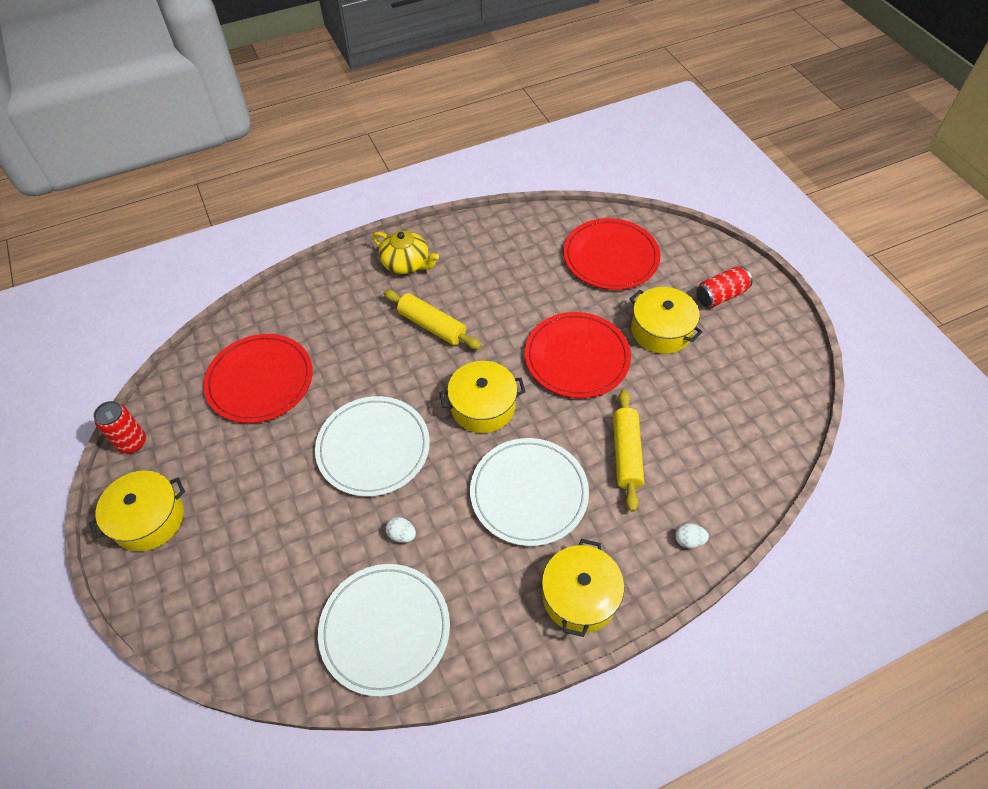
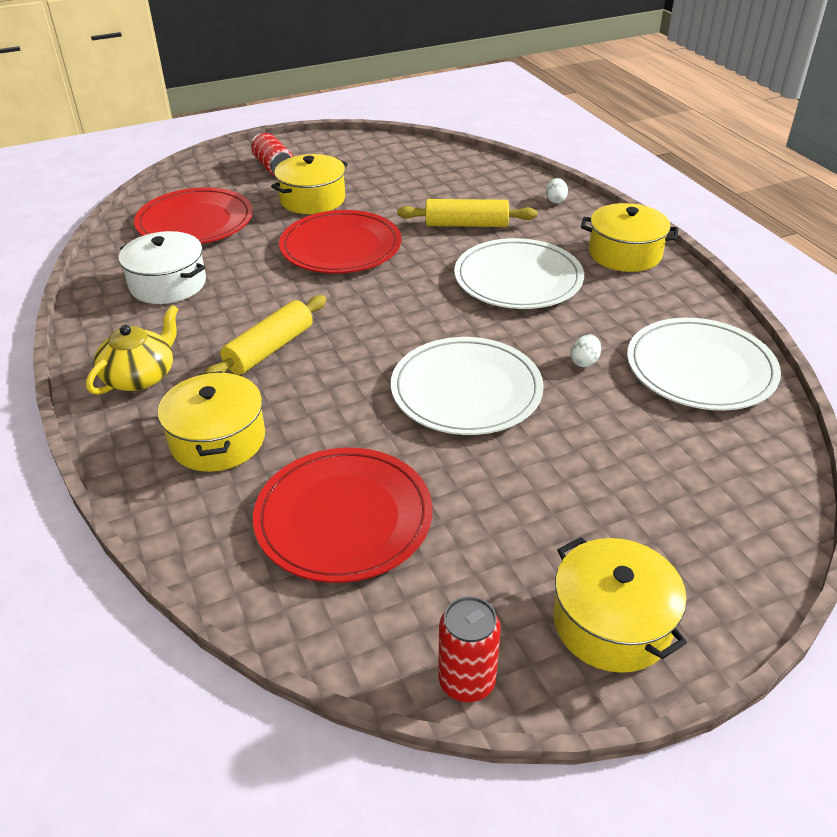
camera: 90 degrees left, 15 degrees down
yellow pot [439,361,526,433] -> yellow pot moved to [158,371,265,472]
none -> white pot [119,231,206,304]

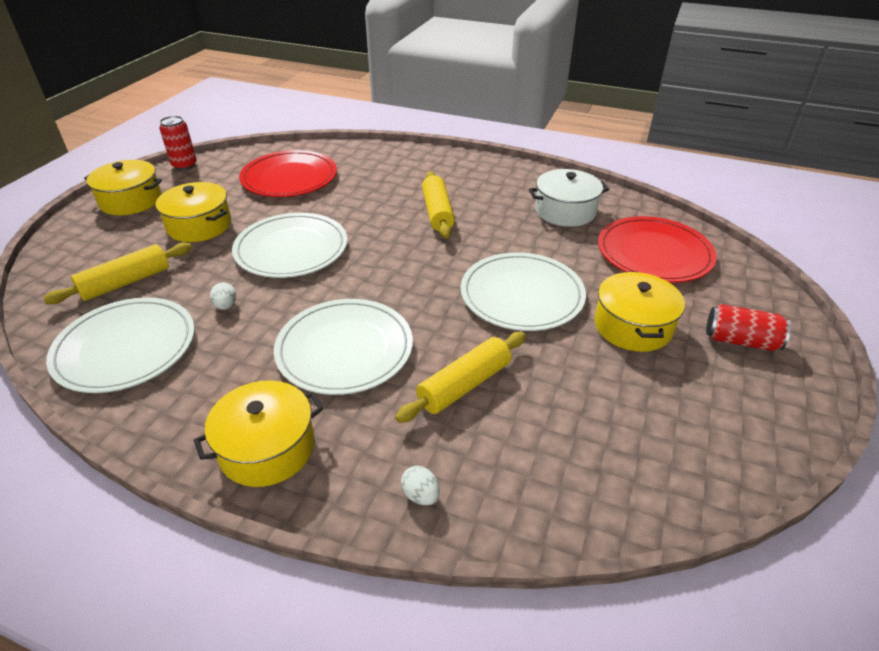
camera: 135 degrees right, 0 degrees up
yellow teapot [86,305,178,395] -> none
yellow pot [158,371,265,472] -> yellow pot moved to [156,182,231,242]
red plate [279,210,401,274] -> white plate [461,252,586,331]
none -> yellow rolling pin [43,242,192,304]

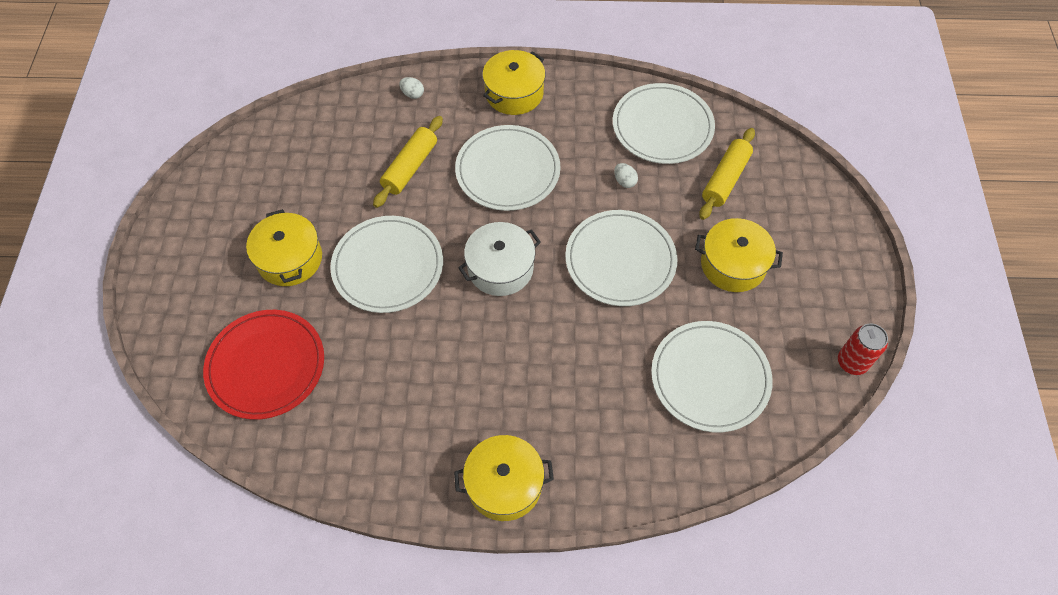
camera: 160 degrees right, 20 degrees up
yellow pot [84,160,162,215] -> yellow pot moved to [454,435,554,521]
red plate [239,150,337,197] -> white plate [651,321,773,432]
yellow rolling pin [422,171,455,239] -> none
white pot [529,169,609,227] -> white pot moved to [458,222,541,296]
red can [706,304,791,351] -> none

